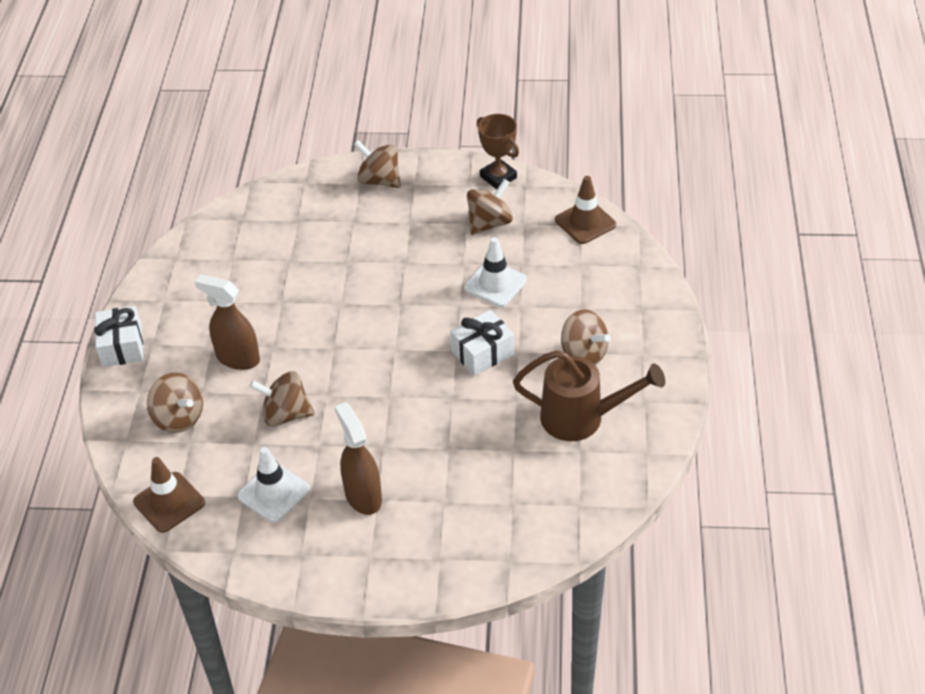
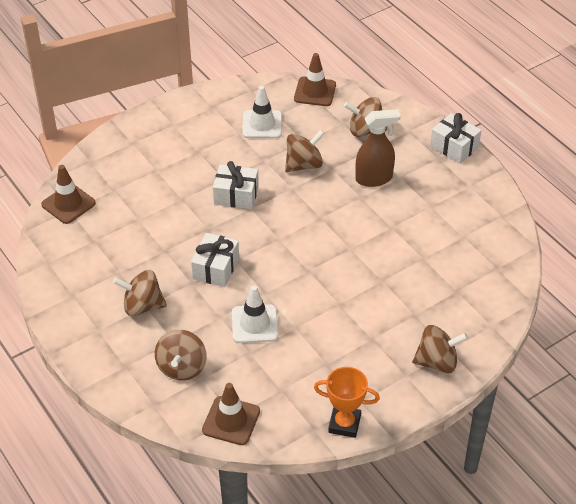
camera: 140 degrees right, 0 degrees up
brown spray bottle [335,402,382,515] -> none
brown spinning top [467,179,513,235] -> brown spinning top moved to [155,330,207,381]
brown trophy [477,114,519,189] -> orange trophy [314,367,380,438]
brown watering can [513,350,665,441] -> none
none -> brown traffic cone [41,165,96,224]
none -> white gift [213,161,259,209]

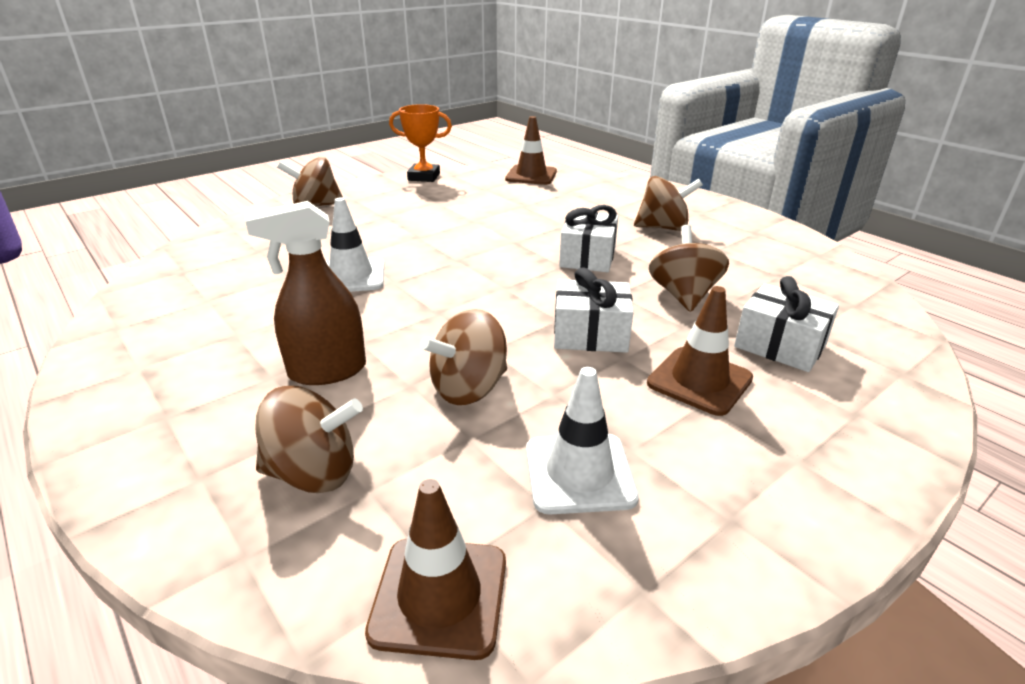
camera: 175 degrees right, 15 degrees down
brown traffic cone [41,165,96,224] -> brown traffic cone moved to [647,286,753,416]
brown spinning top [155,330,207,381] -> brown spinning top moved to [649,225,729,312]
white traffic cone [232,285,279,343] -> white traffic cone moved to [326,197,384,292]
white gift [430,113,482,164] -> white gift moved to [734,276,839,372]

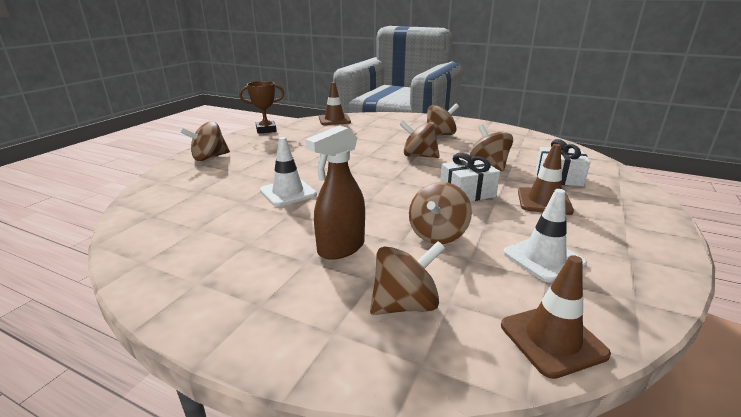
camera: 25 degrees left, 5 degrees down
orange trophy [389,104,452,182] -> brown trophy [239,81,284,134]
white gift [559,205,618,272] -> brown spinning top [400,121,439,158]

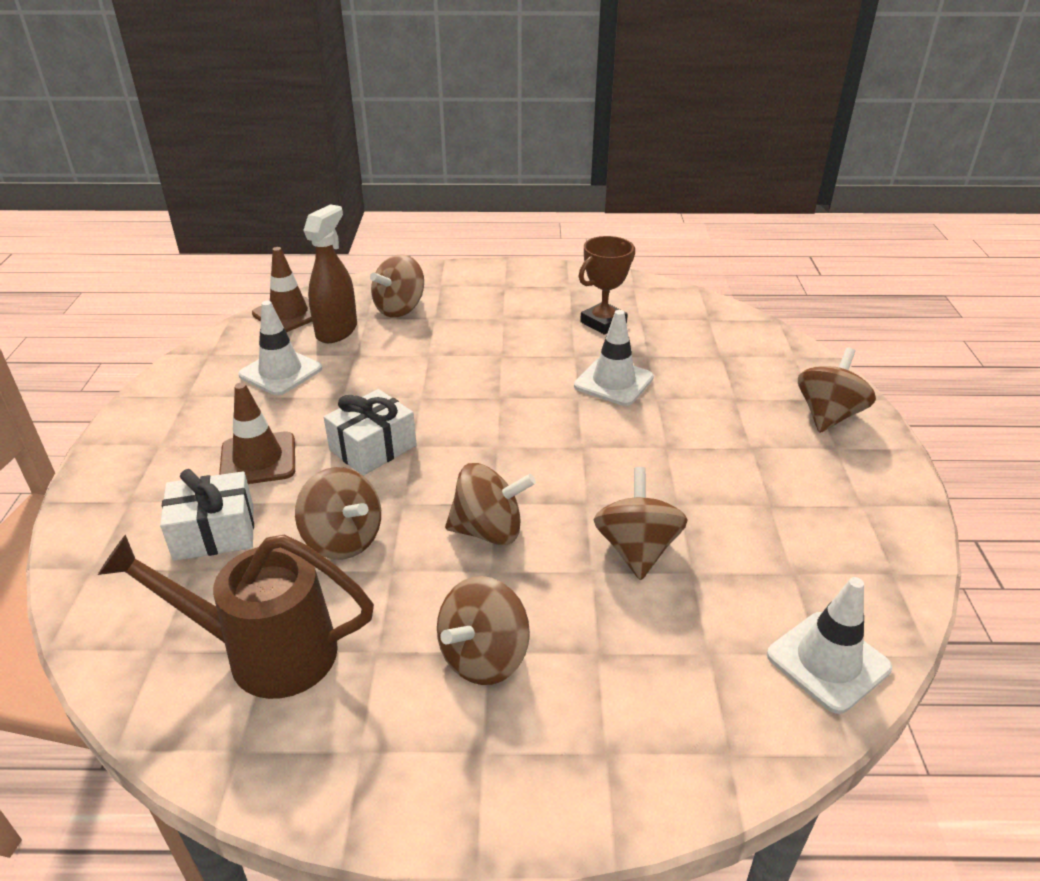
camera: 155 degrees right, 10 degrees up
brown trophy [239,81,284,134] -> brown trophy moved to [579,236,635,334]
brown spray bottle [306,125,365,260] -> brown spray bottle moved to [303,204,357,343]
brown traffic cone [319,82,351,125] -> white traffic cone [767,577,892,714]
brown spinning top [409,182,472,244] -> brown spinning top moved to [593,467,688,580]
none -> brown watering can [98,534,374,699]

